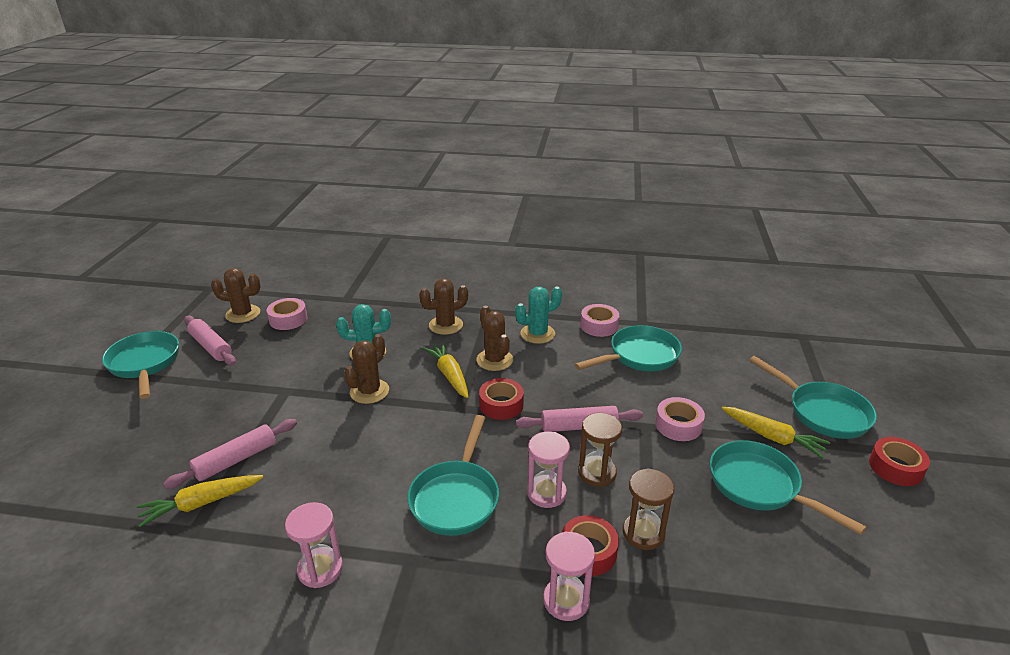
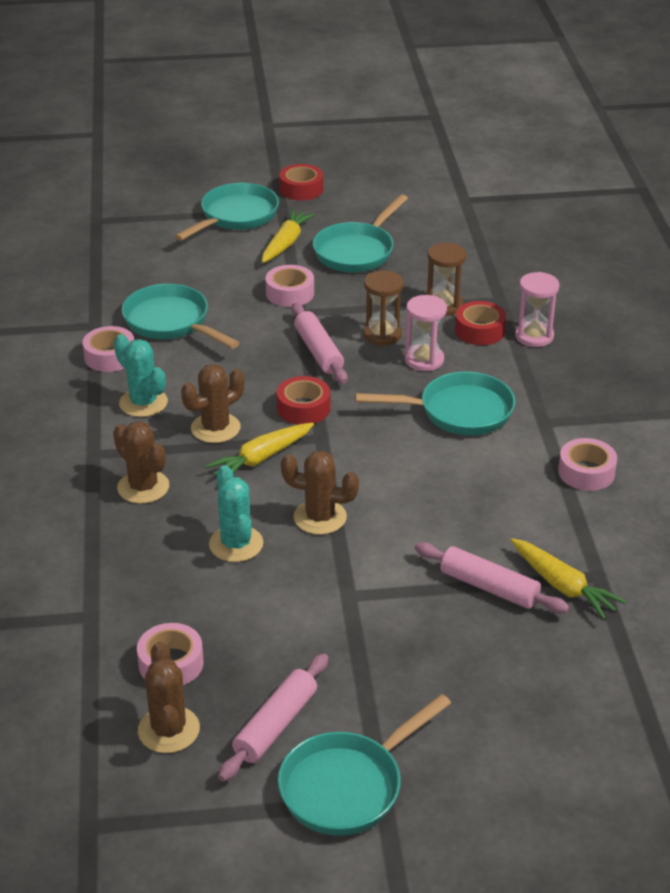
camera: 105 degrees left, 5 degrees up
pink hourglass [285,502,343,588] -> pink tape [558,438,617,491]

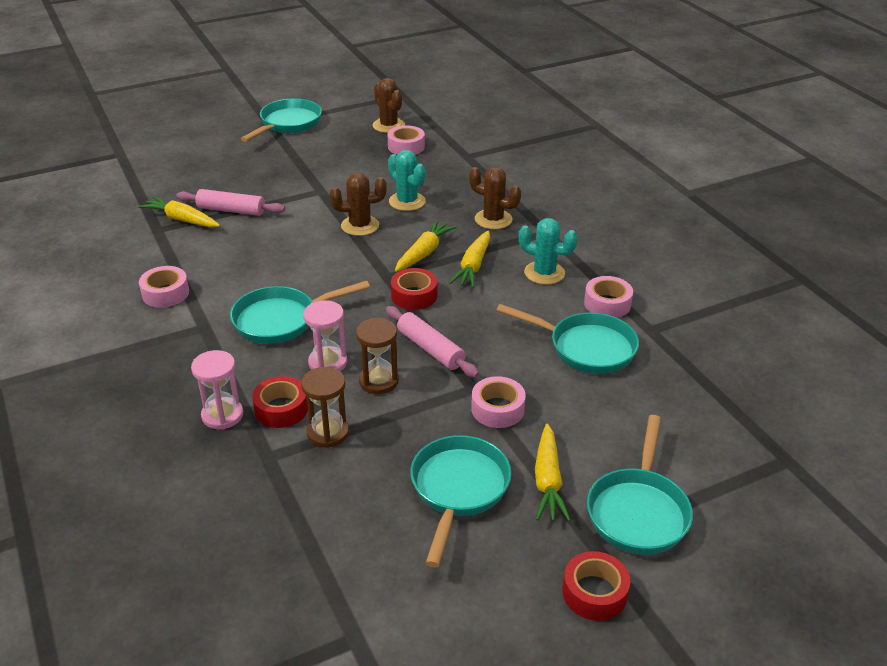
camera: 160 degrees right, 0 degrees up
brown cactus [181,364,244,443] -> yellow carrot [449,230,490,288]
pink rolling pin [218,653,328,782] -> none

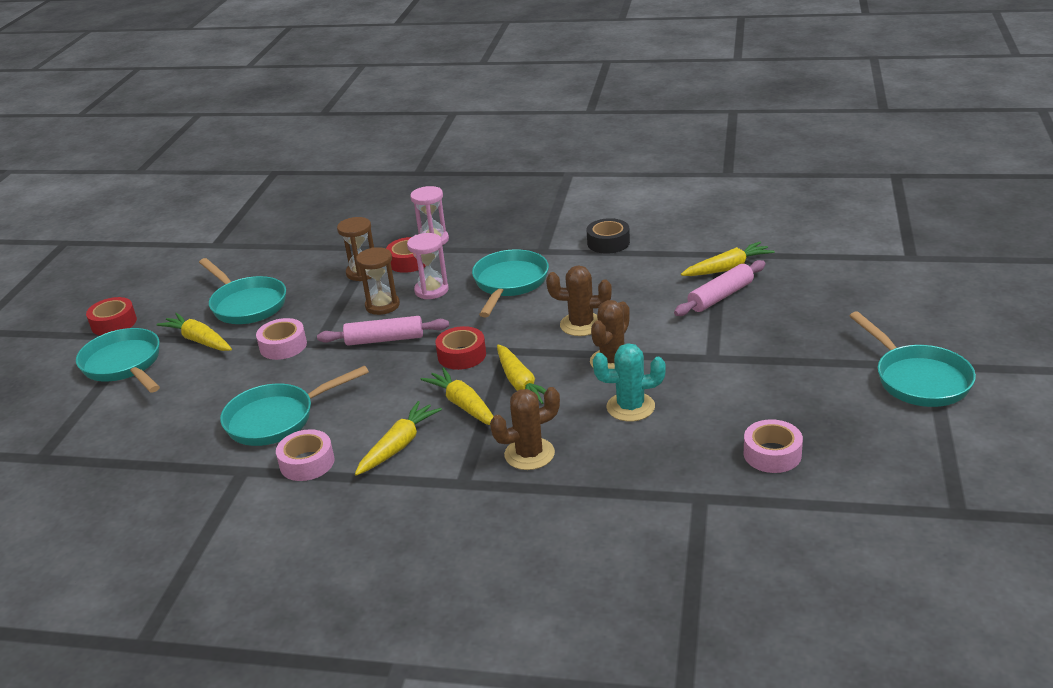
camera: 130 degrees right, 5 degrees down
pink tape [139,266,189,308] -> black tape [586,218,630,254]
brown cactus [373,78,405,133] -> brown cactus moved to [546,265,612,336]
turquoise cactus [519,218,578,285] -> yellow carrot [355,401,442,476]

